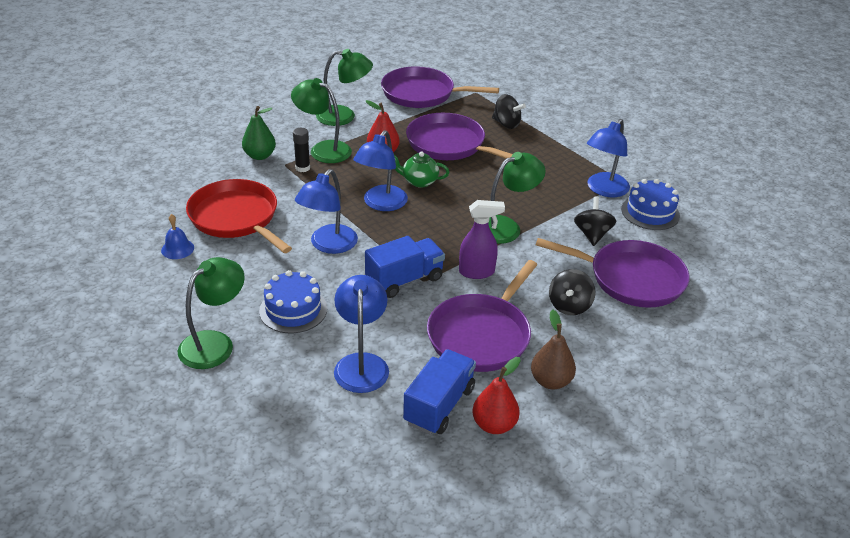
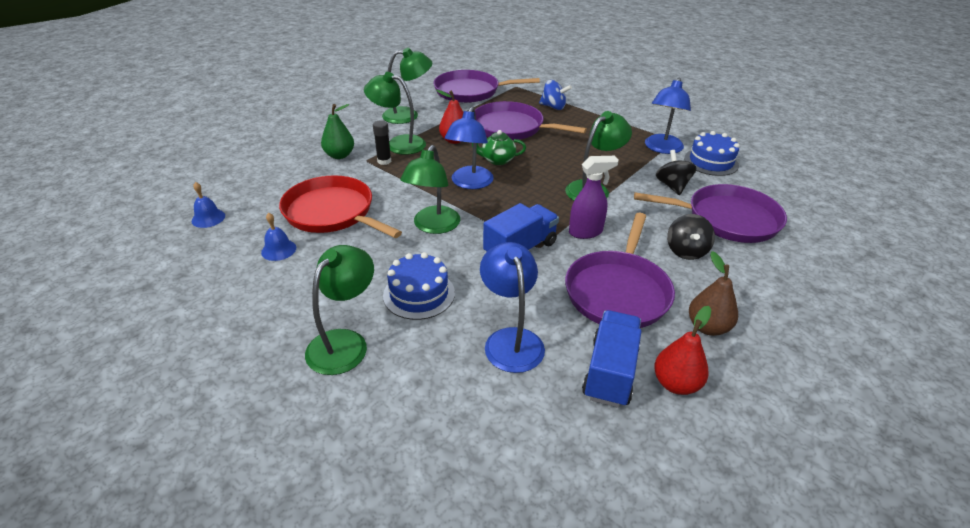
camera: 10 degrees left, 0 degrees up
blue lamp [295,169,358,254] -> green lamp [400,145,460,234]
black spinning top [492,94,526,129] -> blue spinning top [539,80,572,110]
none -> blue bell [192,182,225,228]

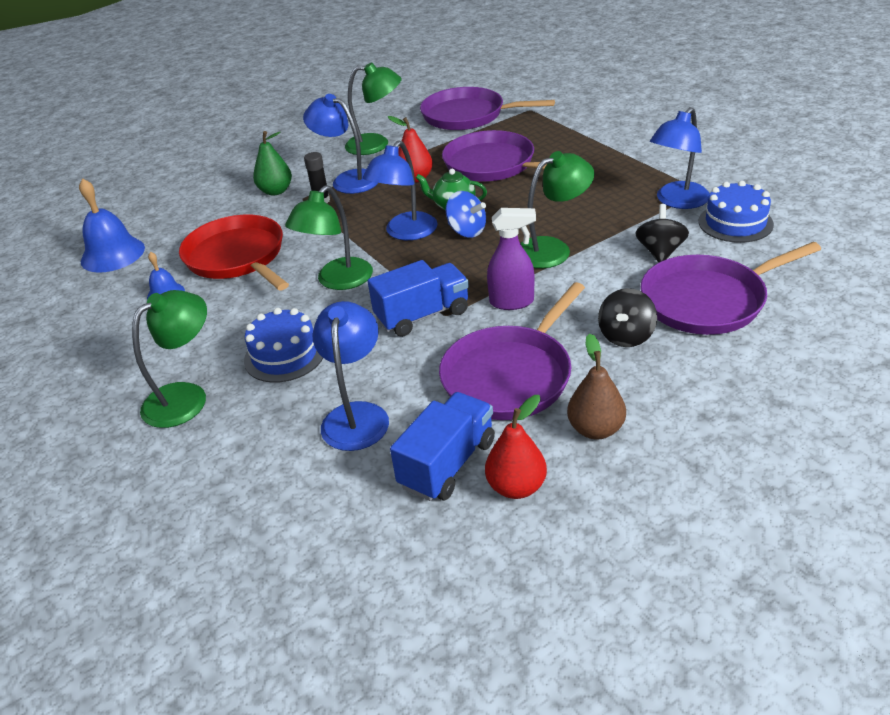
camera: 20 degrees right, 0 degrees up
blue bell [192,182,225,228] -> blue bell [79,178,145,273], size x1.82
green lamp [364,72,426,155] -> blue lamp [303,94,378,194]
blue spinning top [539,80,572,110] -> blue spinning top moved to [446,191,486,238]
purple pan [634,184,787,243] -> purple pan turned 135 degrees clockwise [640,242,821,335]

